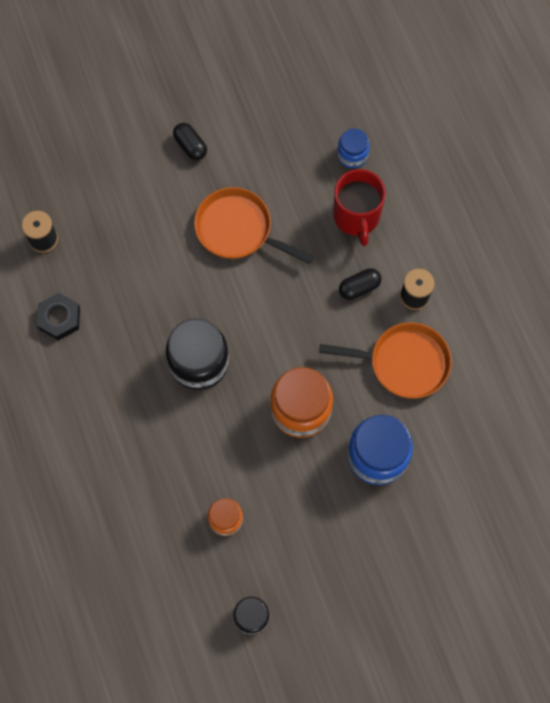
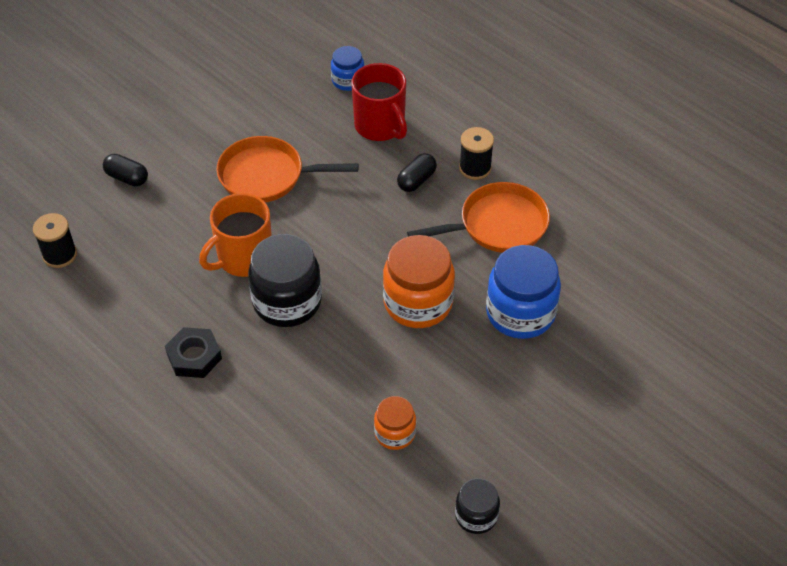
camera: 25 degrees left, 20 degrees down
black nut [37,293,80,340] -> black nut moved to [165,327,222,378]
black capsule [173,123,207,160] -> black capsule moved to [103,154,148,186]
none -> orange mug [199,193,272,277]

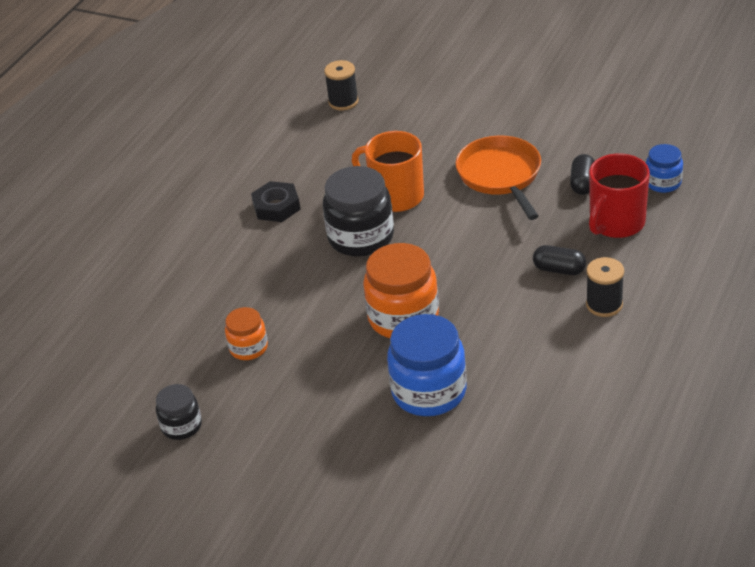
camera: 75 degrees right, 10 degrees down
black capsule [103,154,148,186] -> black capsule moved to [570,154,595,195]
orange pan [407,182,550,253] -> none

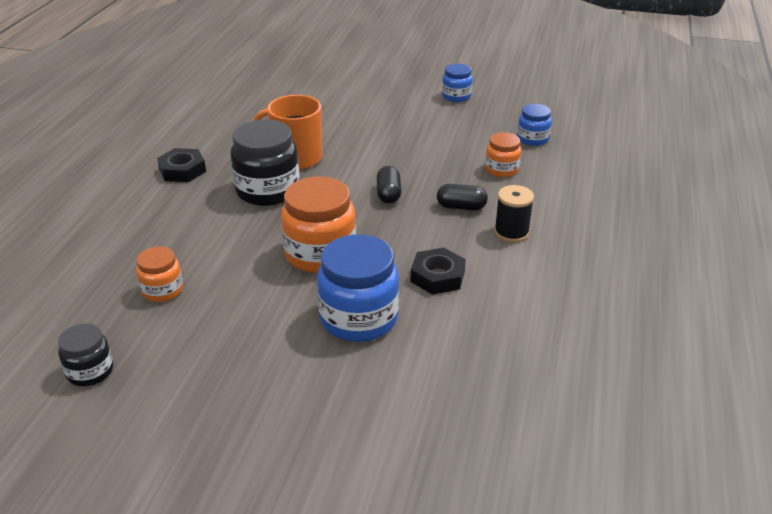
camera: 15 degrees left, 5 degrees down
black spool [324,60,359,110] -> none
orange pan [456,135,541,220] -> none
black capsule [570,154,595,195] -> black capsule moved to [377,166,401,204]
red mug [589,153,650,238] -> orange jar [485,132,521,177]
none -> black nut [411,247,466,295]
none -> blue jar [442,64,473,102]

